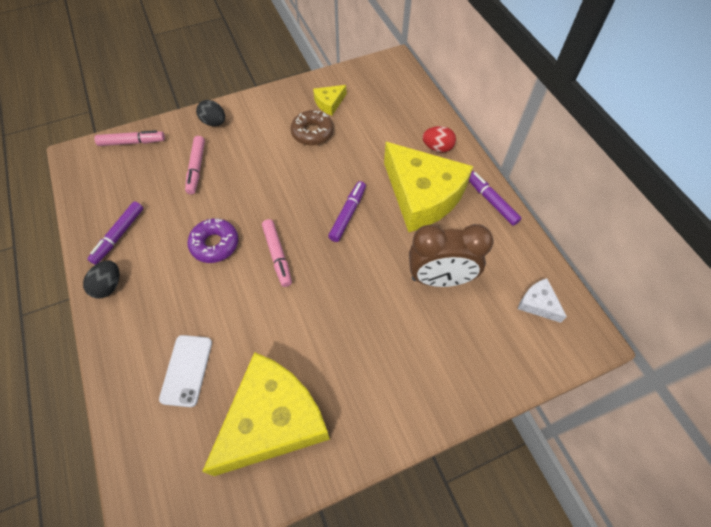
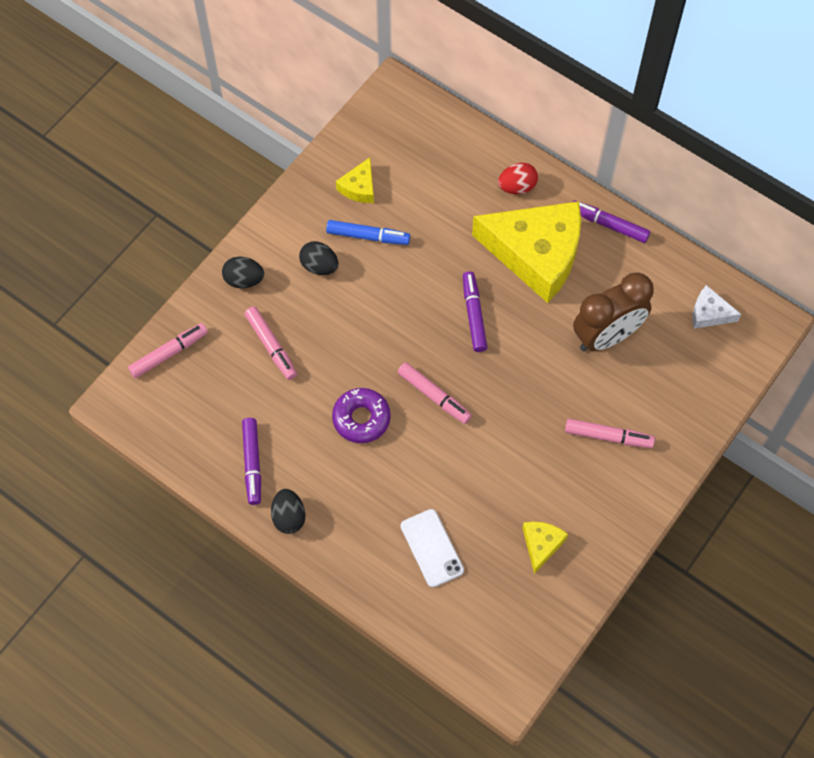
camera: 30 degrees left, 5 degrees up
yellow cheese [202,352,330,476] -> yellow cheese [522,522,568,574], size x0.42
brown donut [291,110,334,146] -> blue marker [326,220,410,245]
none -> black egg [299,241,338,275]
none -> pink marker [565,419,655,448]

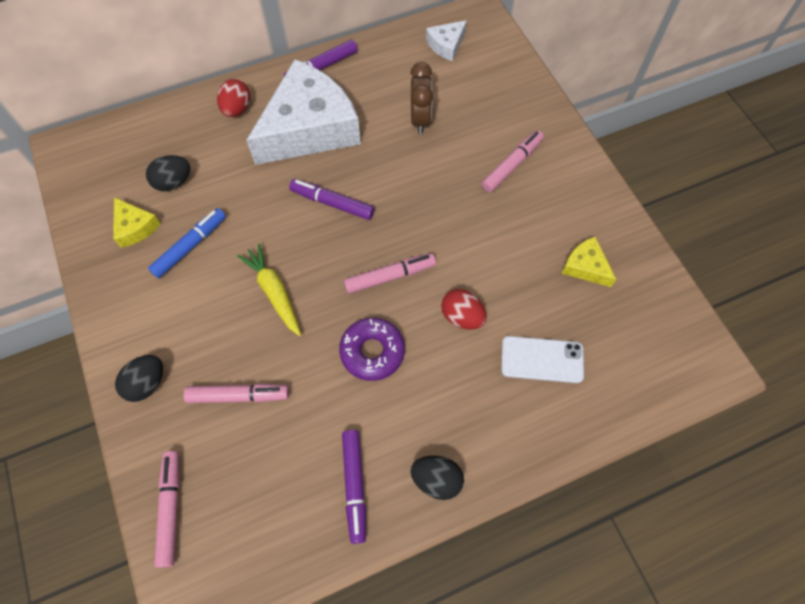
camera: 60 degrees left, 0 degrees up
purple marker [242,418,261,505] -> purple marker turned 60 degrees clockwise [342,430,366,544]
black egg [299,241,338,275] -> black egg moved to [146,155,190,191]
yellow cheese [472,201,581,303] -> white cheese [247,59,361,165]
brown clock [573,273,654,352] -> brown clock [410,62,433,134], size x0.64
none -> yellow carrot [237,243,301,336]
none -> red egg [441,289,487,330]

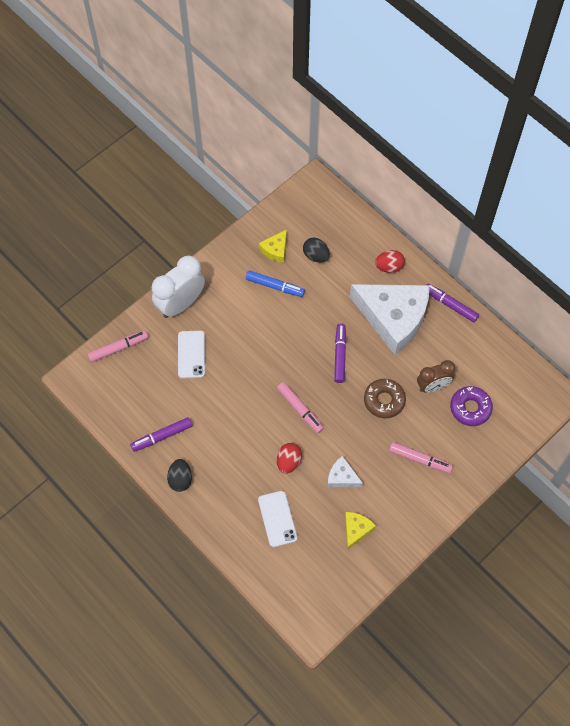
camera: 70 degrees right, 0 degrees up
black egg [115,355,163,402] -> white clock [152,255,205,318]
pink marker [183,383,289,403] -> white phone [178,331,205,378]
yellow carrot [237,243,301,336] -> none
purple donut [339,318,405,381] -> purple donut moved to [450,386,493,426]
white cheese [426,20,467,61] -> white cheese moved to [327,456,363,487]
none -> brown donut [364,379,406,418]

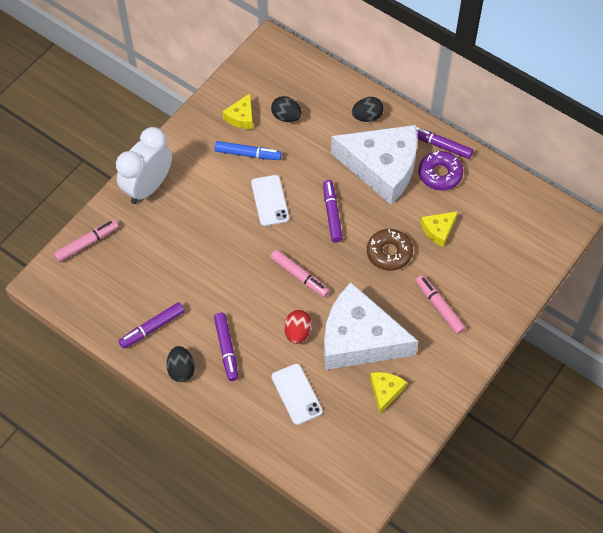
camera: 10 degrees left, 5 degrees down
white phone [178,331,205,378] -> white phone moved to [251,175,289,226]
white cheese [327,456,363,487] -> white cheese [324,282,418,370], size x2.36
red egg [375,250,405,273] -> black egg [352,97,384,122]
pink marker [389,442,453,473] -> pink marker turned 135 degrees counterclockwise [416,275,466,335]
brown clock [417,360,455,393] -> yellow cheese [421,211,458,247]
purple donut [450,386,493,426] -> purple donut moved to [419,151,463,191]
none -> purple marker [214,313,238,381]

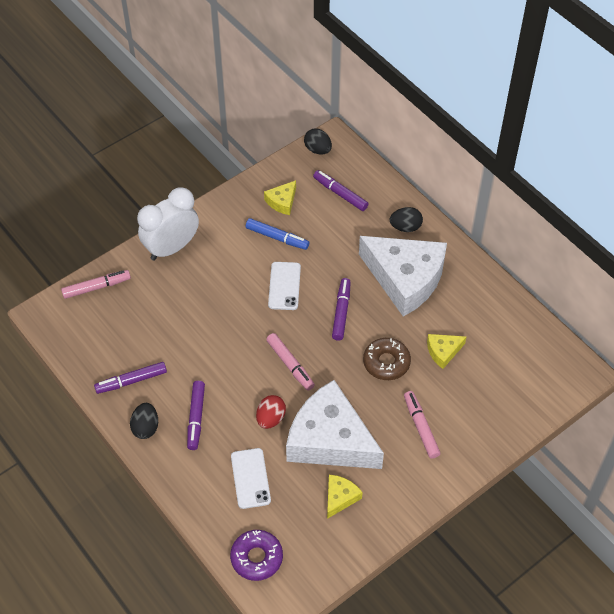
camera: 15 degrees right, 5 degrees down
black egg [271,96,302,122] -> black egg moved to [304,128,332,155]
purple marker [416,127,473,159] -> purple marker moved to [313,170,369,211]
purple donut [419,151,463,191] -> purple donut moved to [230,530,283,581]

